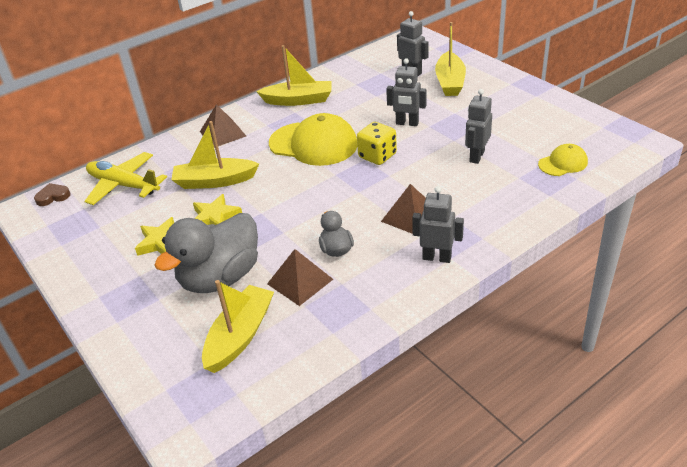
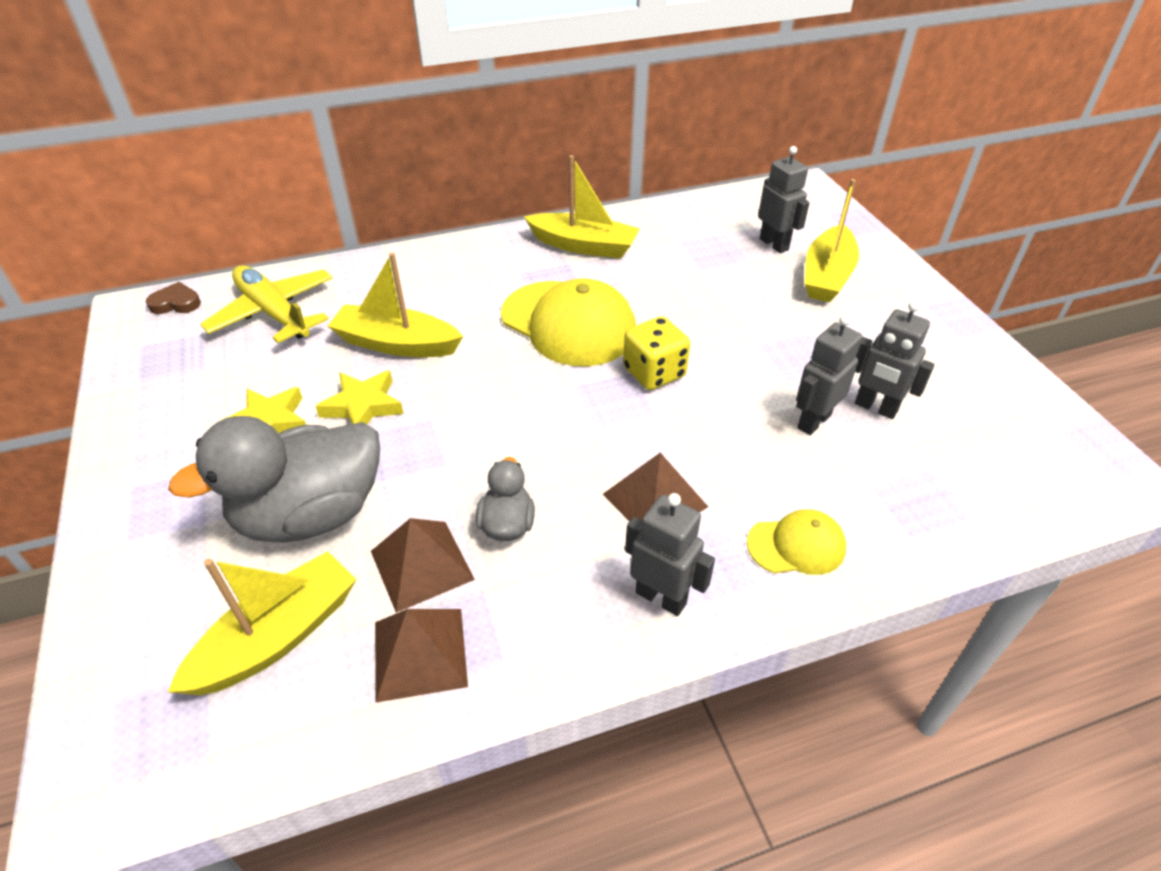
camera: 15 degrees right, 5 degrees up
brown pyramid [200,104,246,148] -> brown pyramid moved to [375,609,468,703]
grey robot [386,58,426,126] -> grey robot moved to [855,301,935,419]
yellow cap [538,144,588,176] -> yellow cap moved to [747,509,846,575]

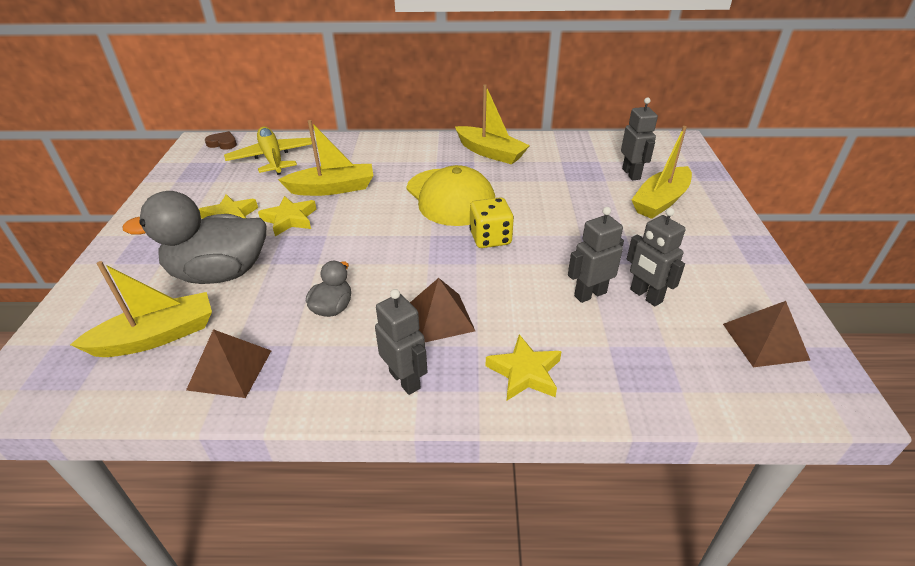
camera: 20 degrees right, 5 degrees down
yellow boat [328,252,463,357] -> yellow boat turned 135 degrees clockwise [278,120,373,196]
brown pyramid [371,518,475,613] -> brown pyramid moved to [723,301,810,367]
yellow cap [747,509,846,575] -> yellow star [486,334,562,401]

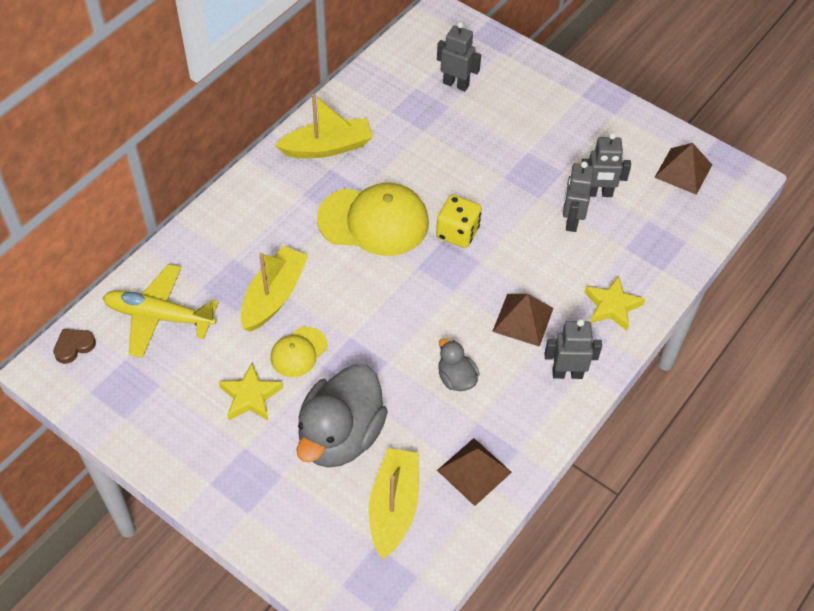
camera: 55 degrees left, 15 degrees up
yellow star [258,196,317,236] -> yellow cap [271,327,328,377]
yellow boat [632,126,692,219] -> none

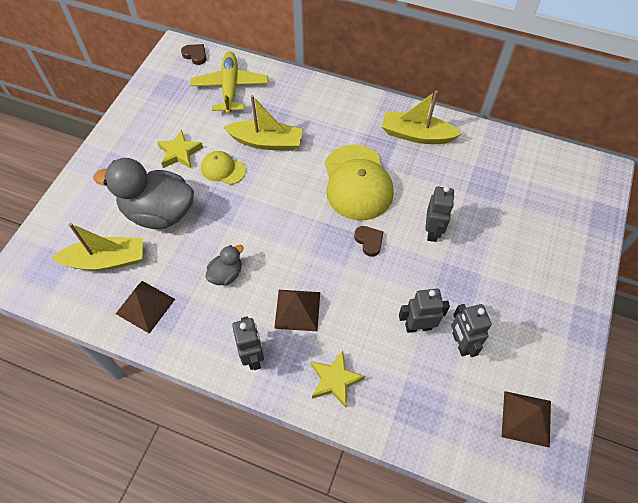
camera: 75 degrees right, 5 degrees up
yellow boat [275,94,373,158] -> yellow boat turned 135 degrees clockwise [382,91,462,144]
yellow dice [436,195,482,248] -> brown heart [354,226,383,257]
grey robot [437,22,481,91] -> grey robot moved to [425,186,454,242]

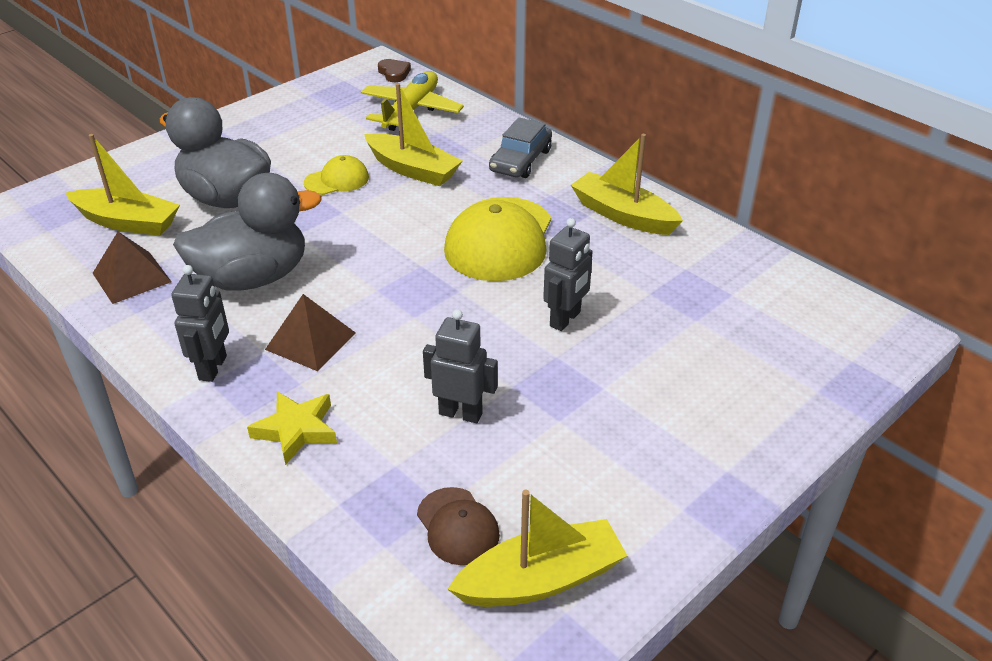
camera: 25 degrees right, 20 degrees down
yellow star [157,129,203,168] -> none
yellow cap [201,151,246,185] -> yellow cap turned 105 degrees clockwise [304,155,369,195]
grey duck [205,245,244,286] -> grey duck [173,173,322,290], size x2.10
brown heart [354,226,383,257] -> none
grey robot [451,304,492,357] -> none
brown pyramid [501,391,551,448] -> yellow boat [447,490,627,607]
none -> brown cap [417,487,500,565]
none -> grey car [489,118,552,178]

